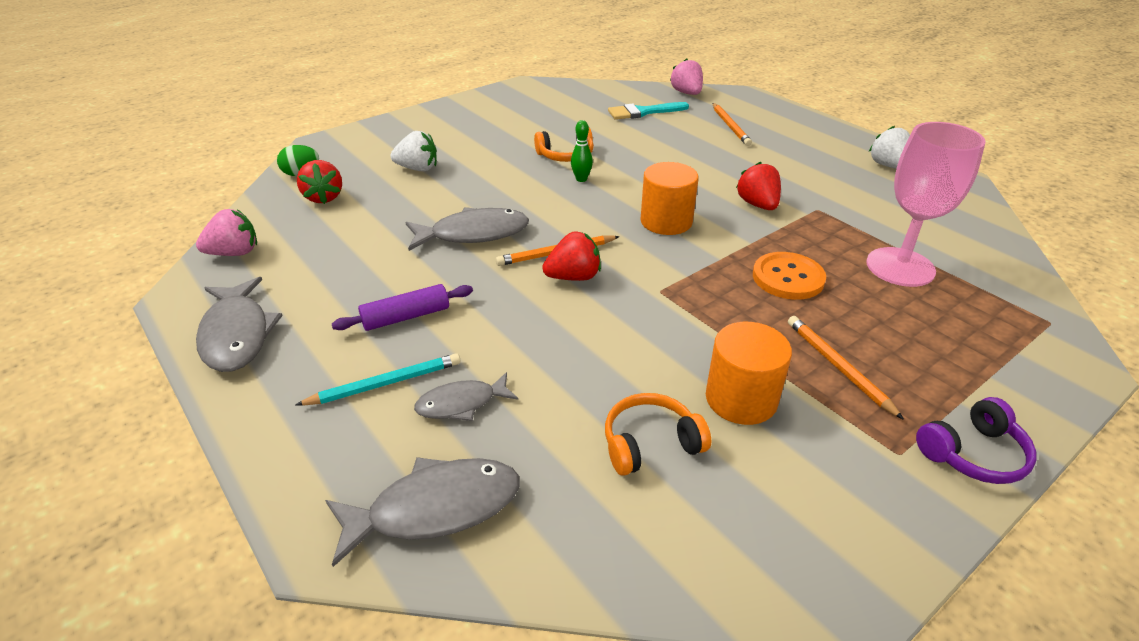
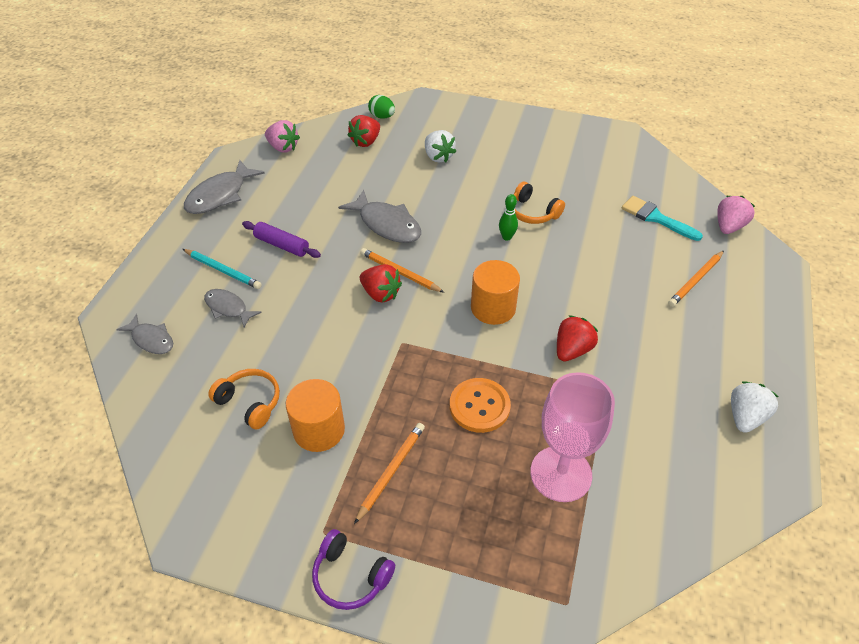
camera: 55 degrees right, 10 degrees up
grey fish [325,457,520,567] -> grey fish [116,314,173,354], size x0.61

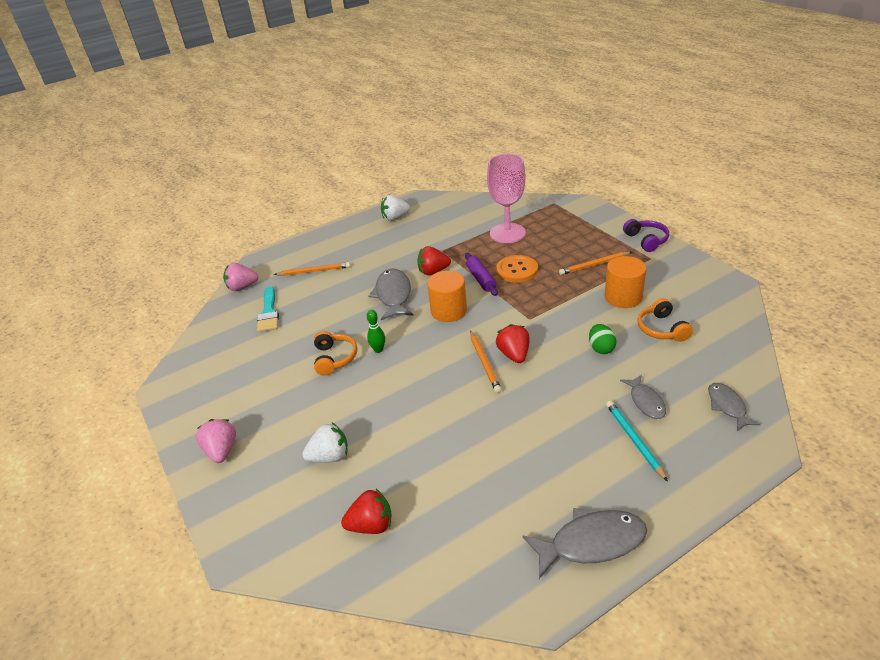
camera: 135 degrees left, 10 degrees down
purple rolling pin [242,221,321,258] -> purple rolling pin moved to [465,253,498,296]
pink strawberry [265,120,300,153] -> pink strawberry moved to [196,419,236,463]
grey fish [338,190,421,243] -> grey fish moved to [368,269,414,320]
green egg [368,95,395,119] -> green egg moved to [589,324,617,354]
white strawberry [425,130,456,162] -> white strawberry turned 60 degrees clockwise [303,423,348,463]

